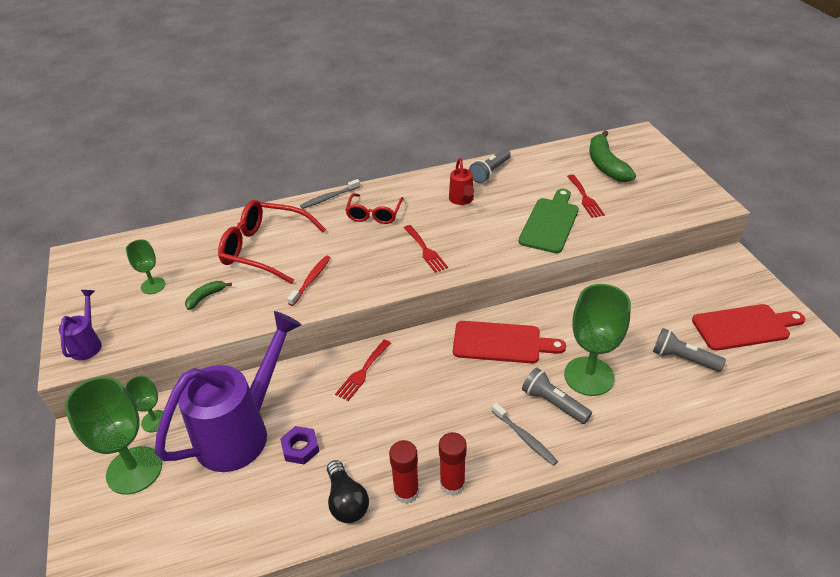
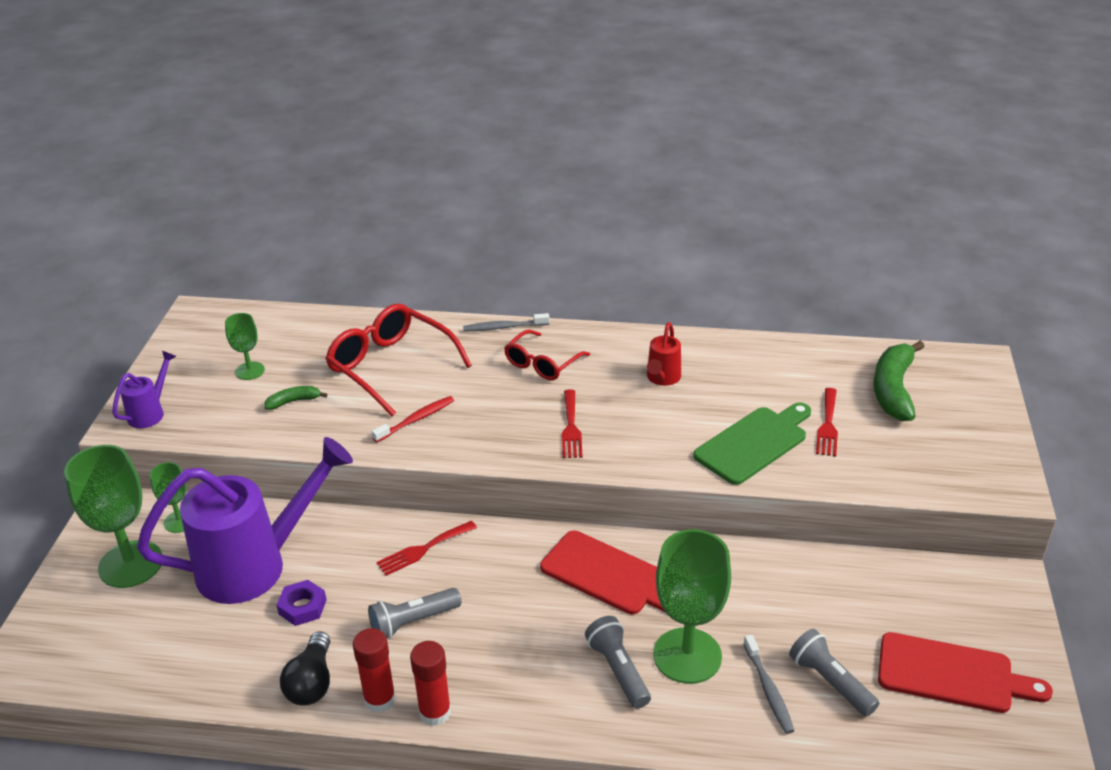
camera: 25 degrees right, 5 degrees down
grey flashlight [469,149,511,183] -> grey flashlight moved to [368,588,462,639]
grey toothbrush [492,403,558,466] -> grey toothbrush moved to [743,635,794,734]

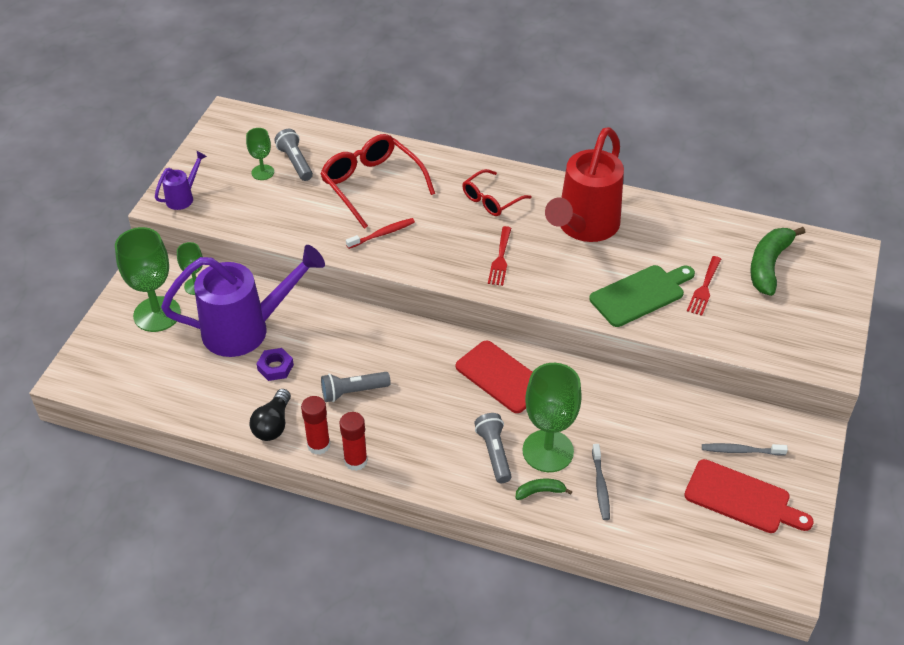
camera: 10 degrees right, 10 degrees up
green banana [264,386,327,410] -> green banana moved to [516,479,573,500]
red fork [376,521,477,576] -> none
grey toothbrush [463,313,550,331] -> grey toothbrush moved to [702,443,788,455]
red watering can [647,322,681,386] -> red watering can [545,127,624,242], size x2.24
grey flashlight [789,628,879,717] -> grey flashlight moved to [274,129,313,181]

